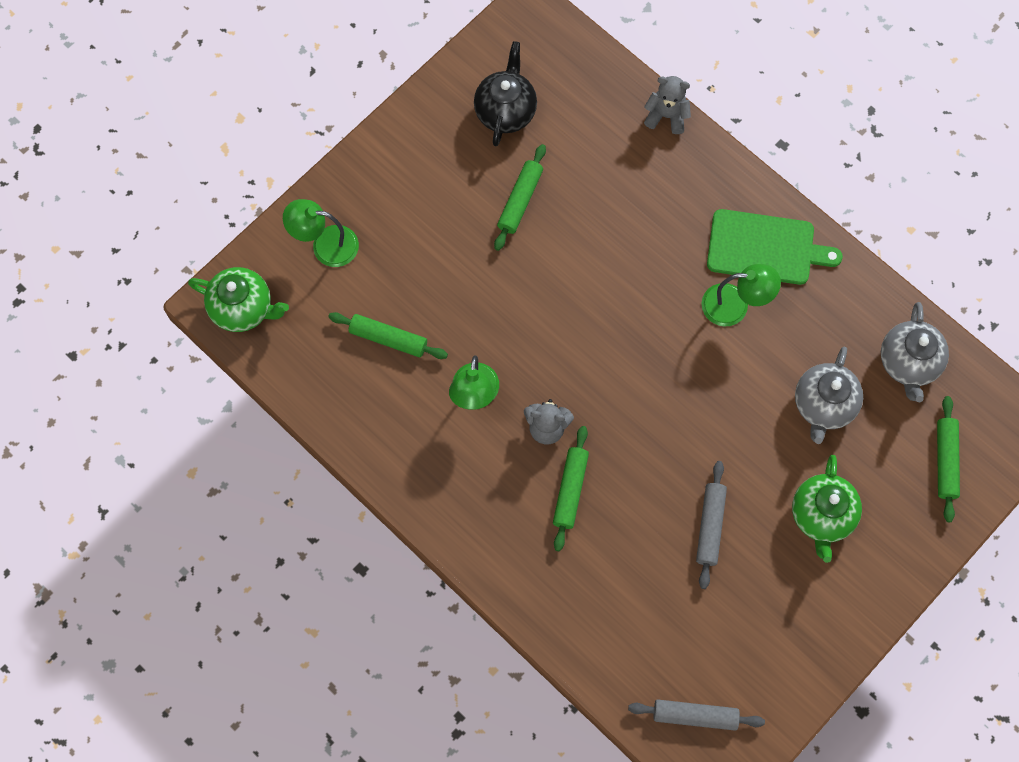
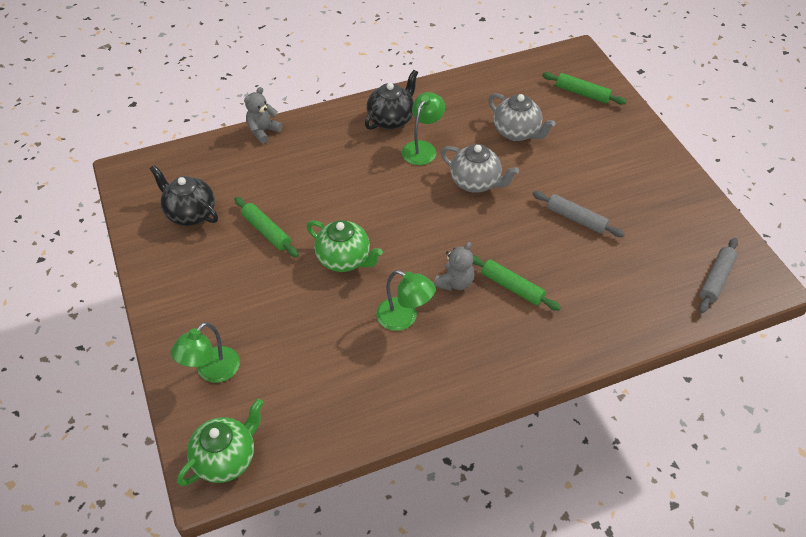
camera: 65 degrees left, 20 degrees down
green rolling pin [328,312,448,359] -> none
green cutting board [707,209,843,285] -> black teapot [365,70,418,130]
green teapot [792,455,862,563] -> green teapot moved to [307,220,383,272]
grey teapot [881,302,949,402] -> grey teapot moved to [441,144,519,193]

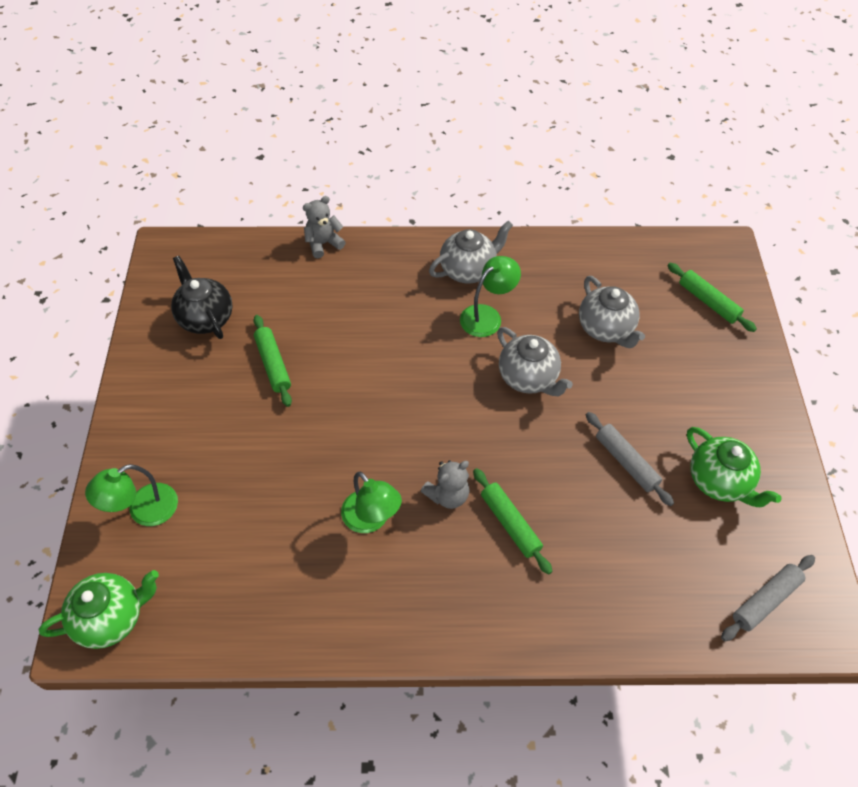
camera: 20 degrees right, 5 degrees up
green teapot [307,220,383,272] -> green teapot moved to [687,427,781,507]
black teapot [365,70,418,130] -> grey teapot [429,220,513,283]

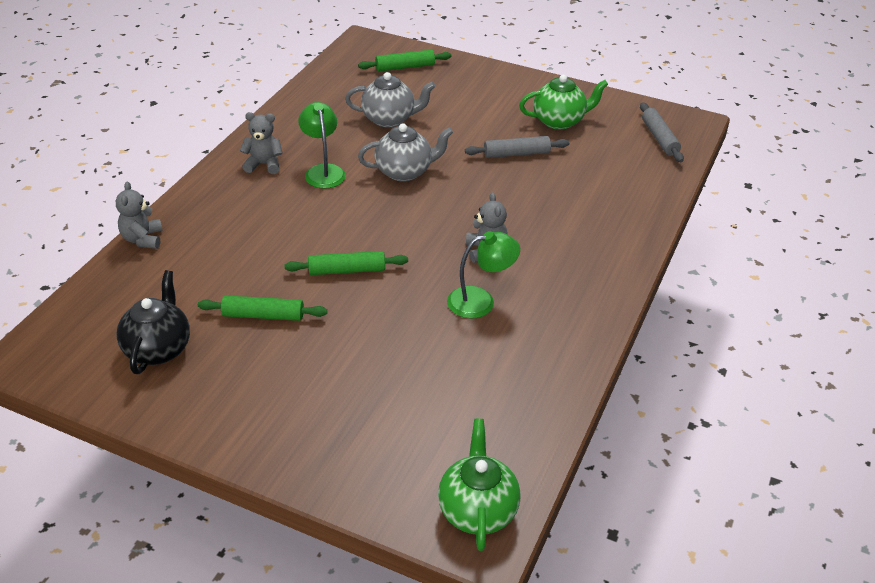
camera: 65 degrees left, 15 degrees down
green lamp [85,464,178,526] -> none
black teapot [171,256,233,339] -> black teapot turned 105 degrees clockwise [116,270,190,374]
grey teapot [429,220,513,283] -> grey teddy bear [240,112,283,174]
green rolling pin [473,468,553,575] -> green rolling pin moved to [284,251,408,275]

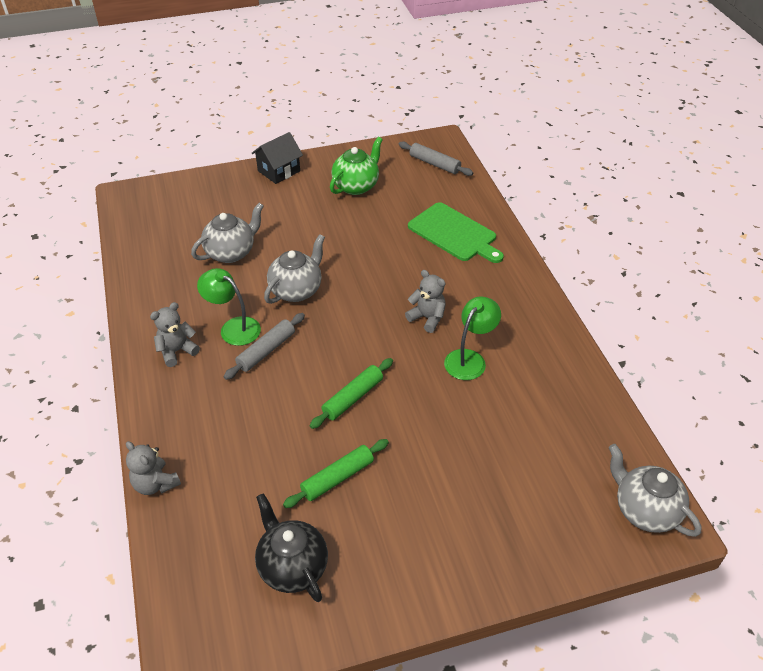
camera: 40 degrees left, 5 degrees up
green rolling pin [358,50,451,71] -> none
green teapot [438,419,521,551] -> grey teapot [609,444,702,537]
grey rolling pin [465,136,569,158] -> grey rolling pin moved to [224,313,305,380]
none -> black house [252,132,303,184]
none -> green cutting board [408,202,504,263]

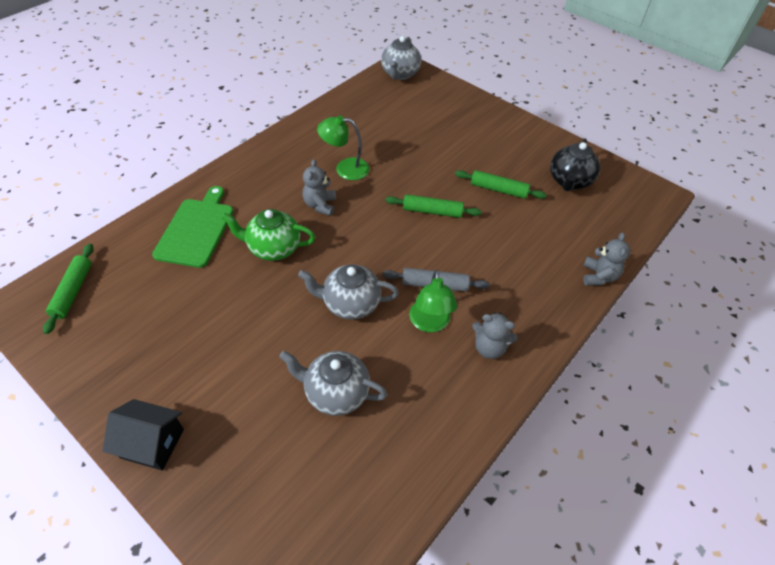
camera: 125 degrees left, 5 degrees up
green teapot [330,137,383,195] -> green teapot moved to [221,209,315,261]
grey rolling pin [399,141,473,176] -> green rolling pin [43,244,93,334]

